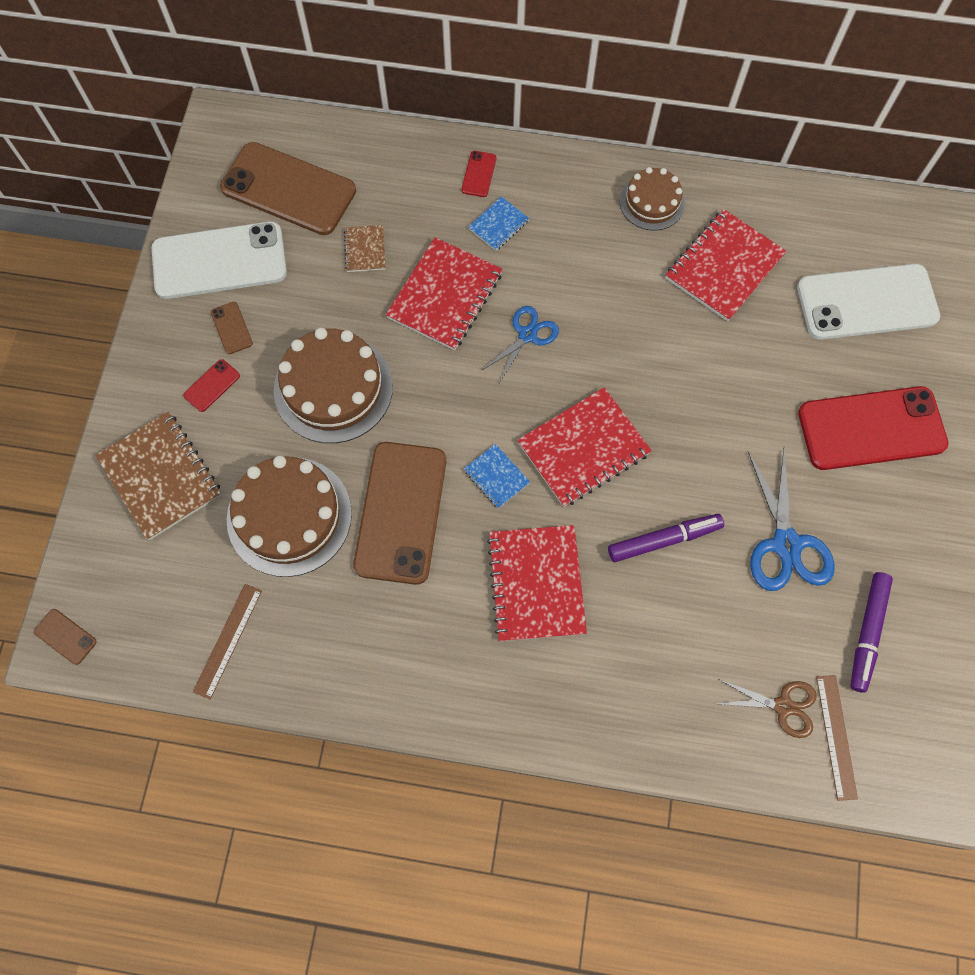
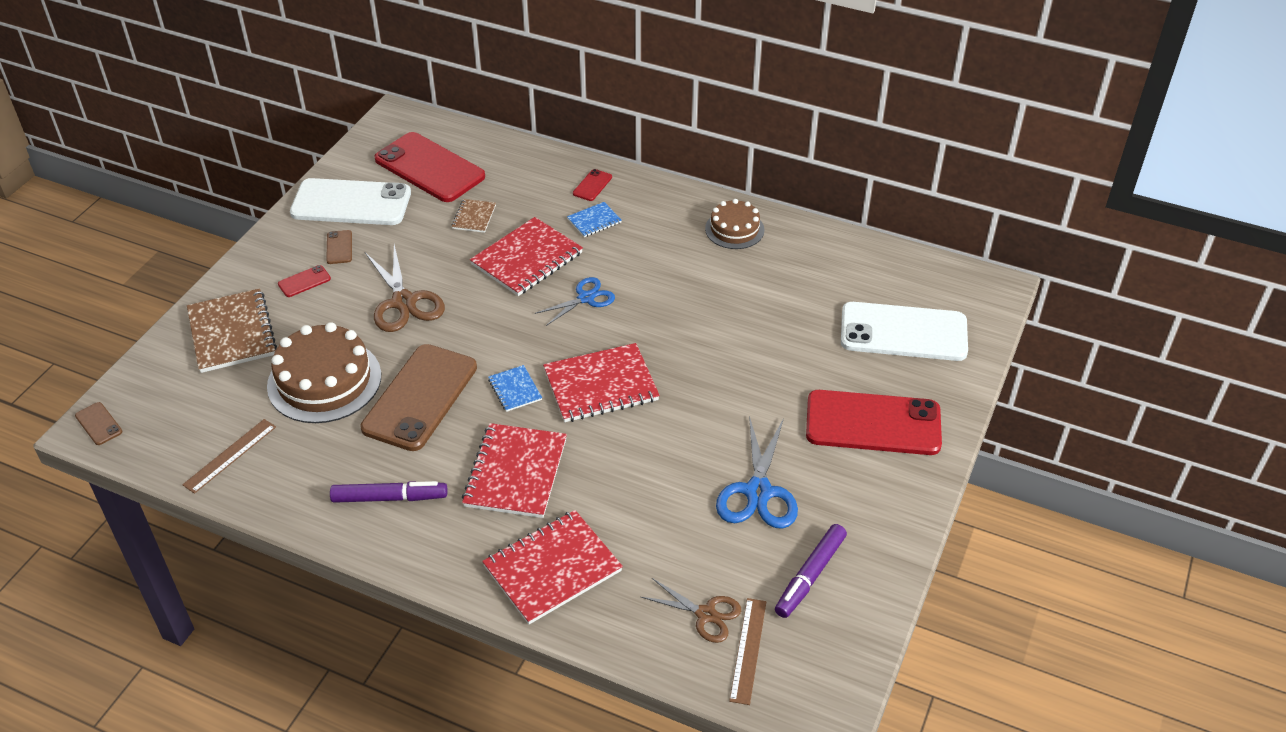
camera: 15 degrees right, 25 degrees down
brown phone [220,142,356,235] -> red phone [374,132,485,202]
brown cake [274,328,393,443] -> brown scissors [365,245,445,332]
purple marker [608,514,724,562] -> purple marker moved to [330,481,447,503]
red notebook [666,209,787,321] -> red notebook moved to [482,510,623,624]

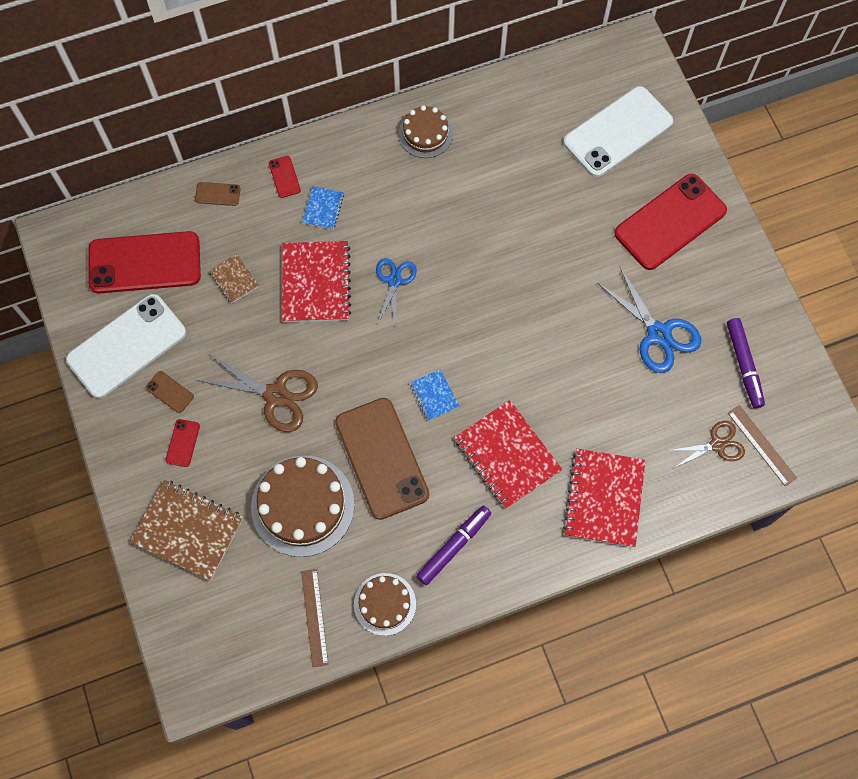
camera: 45 degrees left, 25 degrees up
brown phone [75,402,122,445] -> brown phone moved to [195,182,241,206]
blue notebook [488,365,542,412] -> blue notebook turned 45 degrees clockwise [410,369,459,421]
red notebook [543,343,660,422] -> none
none -> brown cake [354,573,416,636]

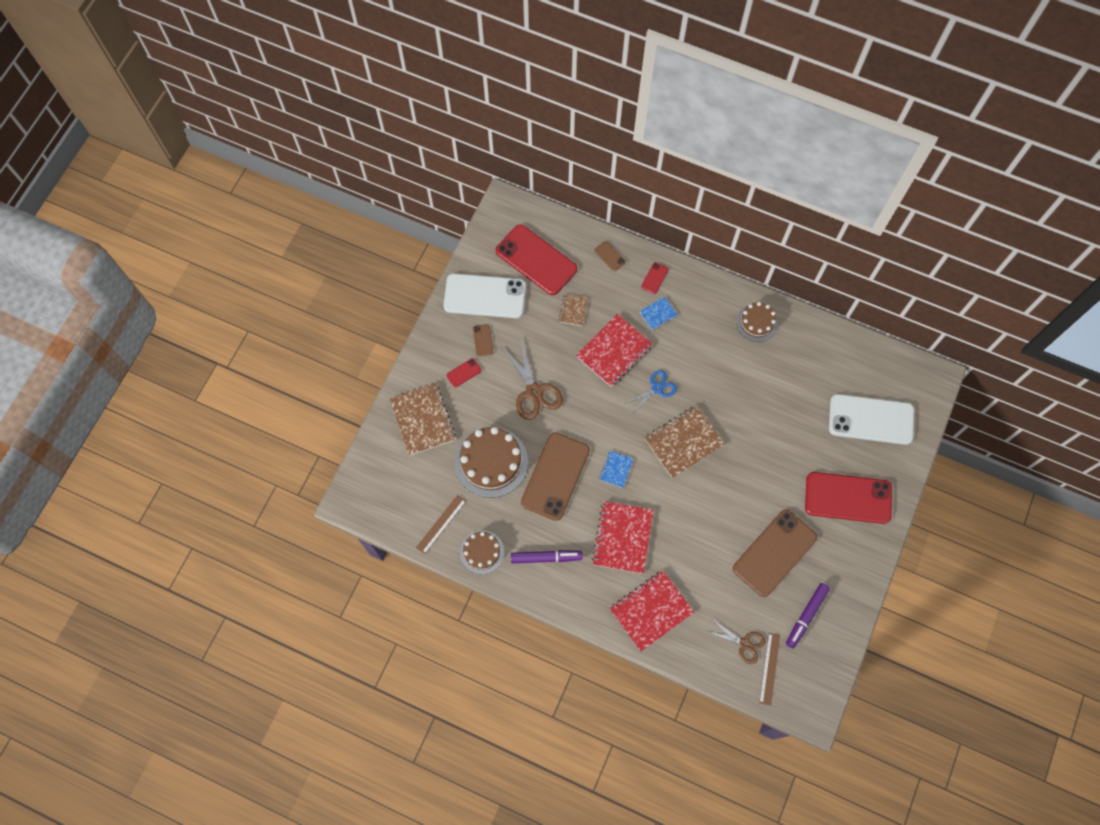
camera: 45 degrees right, 0 degrees up
blue scissors [597,267,701,373] -> brown phone [733,509,817,597]
none -> brown notebook [645,405,725,478]

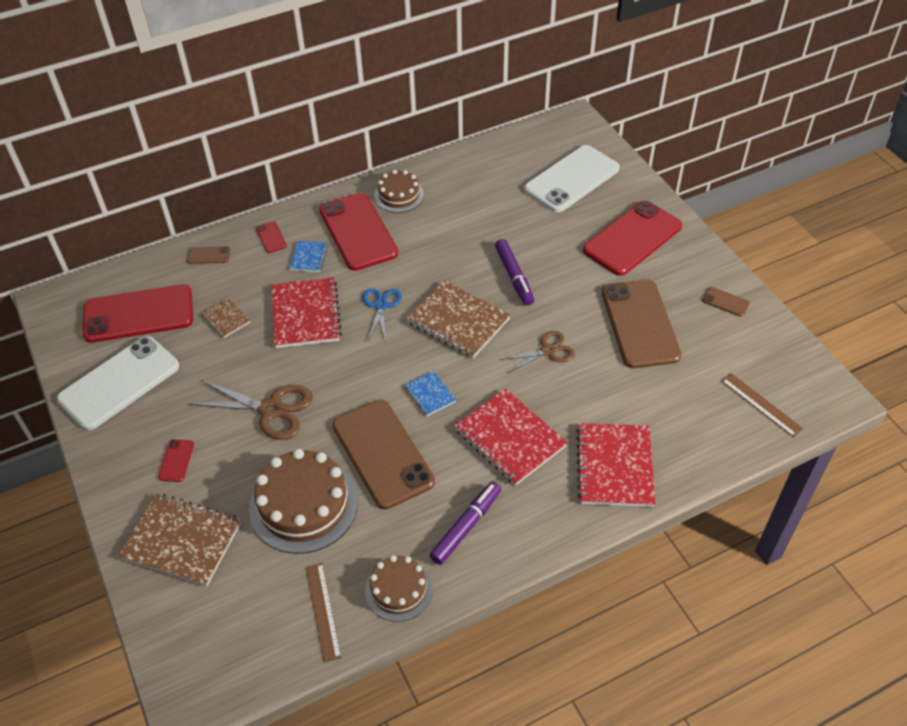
camera: 50 degrees left, 20 degrees down
brown phone [473,324,493,356] -> brown phone moved to [702,287,750,317]
brown notebook [645,405,725,478] -> brown notebook turned 60 degrees counterclockwise [406,280,511,358]
brown scissors [707,619,765,664] -> brown scissors moved to [499,331,575,373]
purple marker [786,583,830,648] -> purple marker moved to [495,239,534,306]
none -> red phone [319,193,398,271]

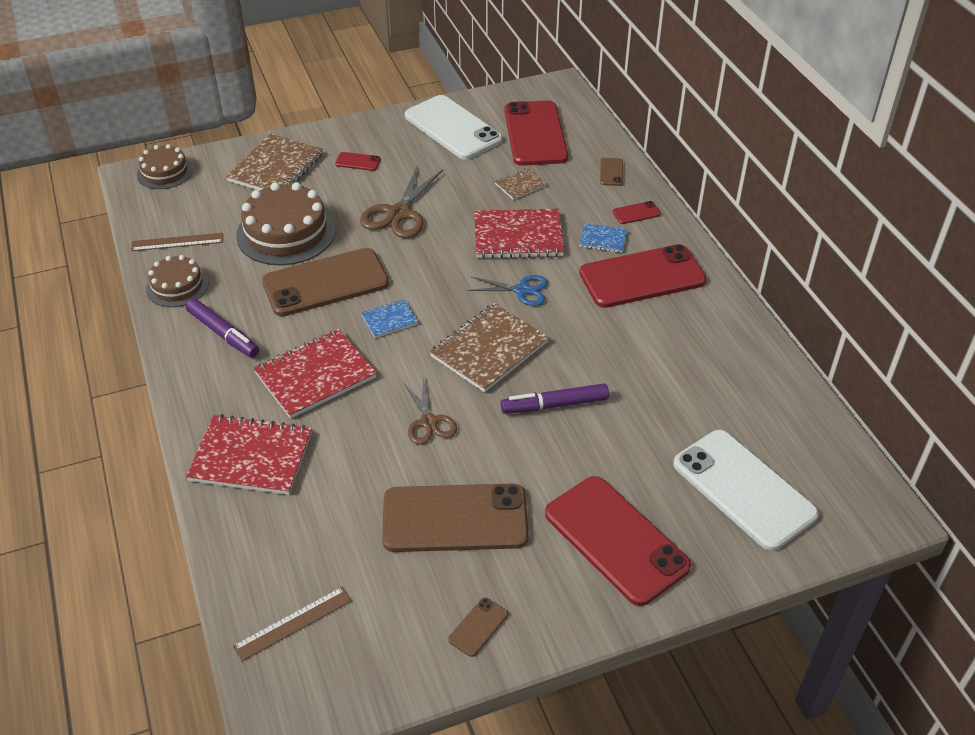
camera: 95 degrees right, 5 degrees down
brown cake [374,170,424,213] -> brown cake moved to [137,144,193,189]

